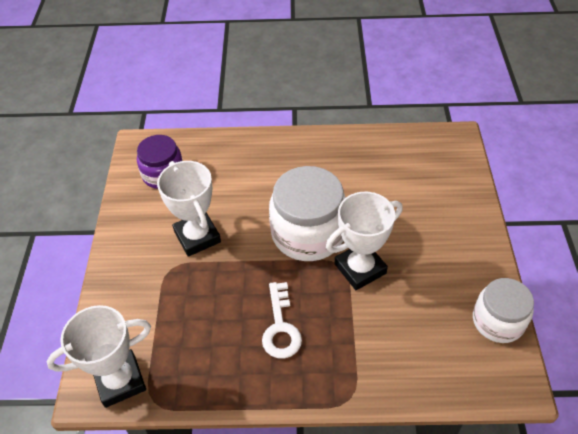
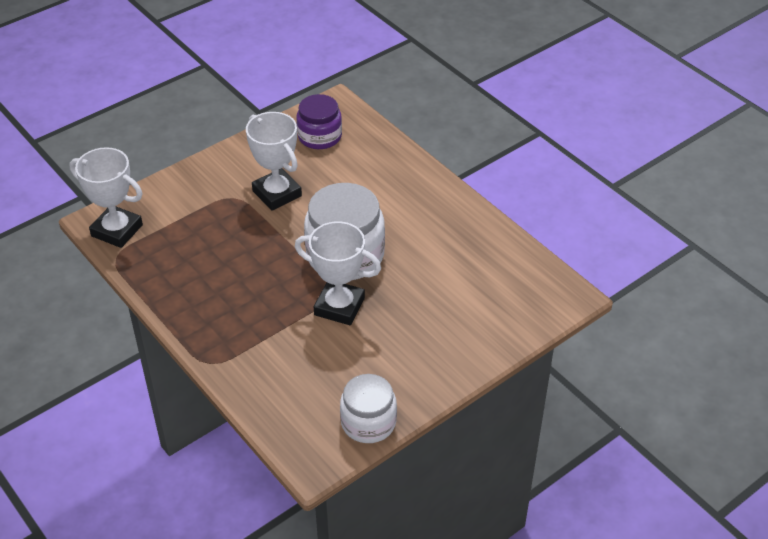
camera: 50 degrees right, 5 degrees down
white trophy [157,161,221,257] -> white trophy turned 60 degrees counterclockwise [246,112,302,211]
white key [262,282,302,358] -> none

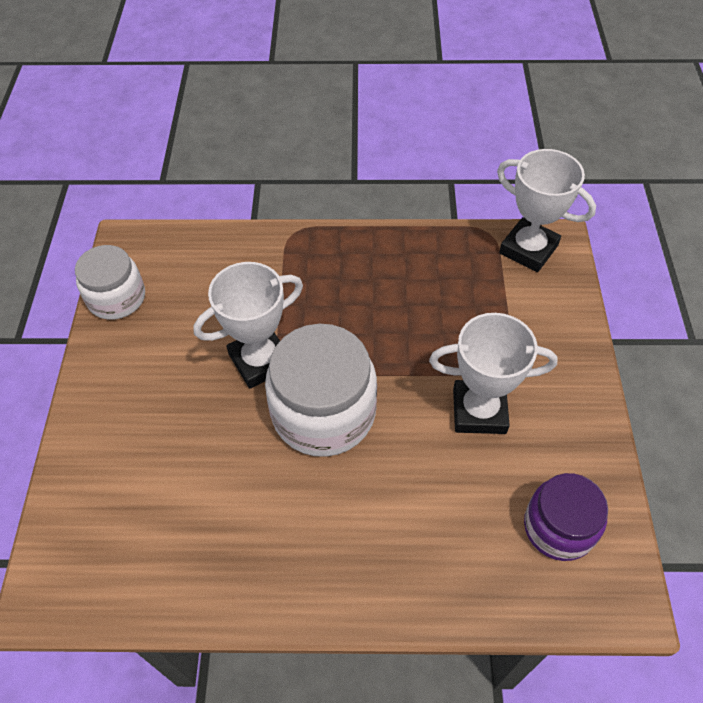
camera: 130 degrees right, 10 degrees up
white trophy [69,147,143,248] -> white trophy turned 60 degrees clockwise [497,149,596,272]

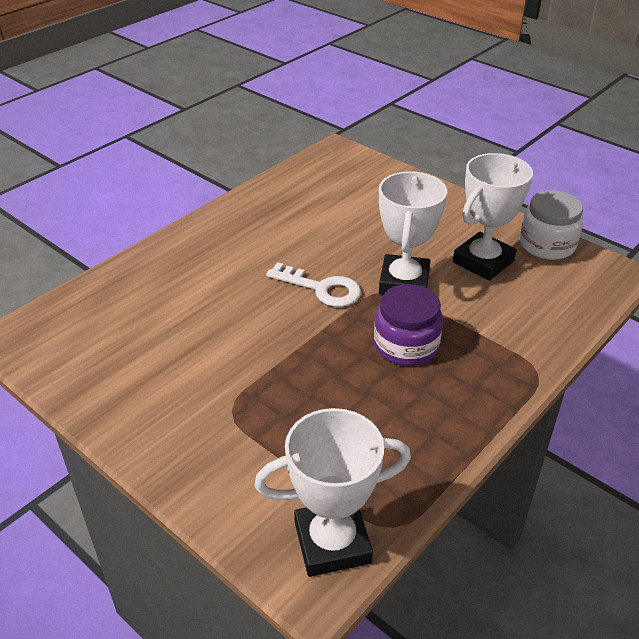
camera: 130 degrees right, 15 degrees down
white jar [265,324,377,457] -> white key [266,262,361,307]
white trophy [429,313,558,434] -> white trophy moved to [453,153,533,281]
purple jar [524,473,608,561] -> purple jar moved to [374,284,443,366]

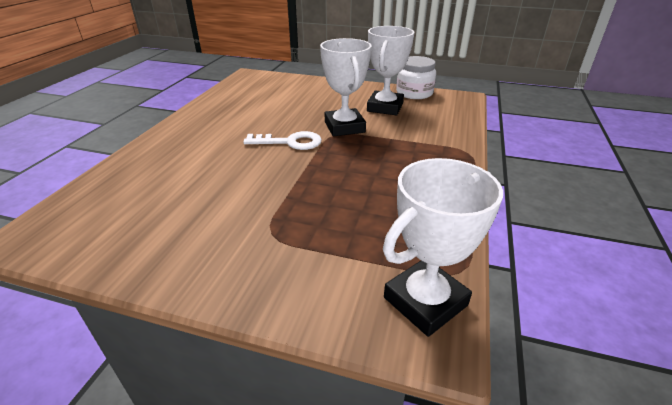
camera: 25 degrees left, 5 degrees down
purple jar [374,284,443,366] -> none

